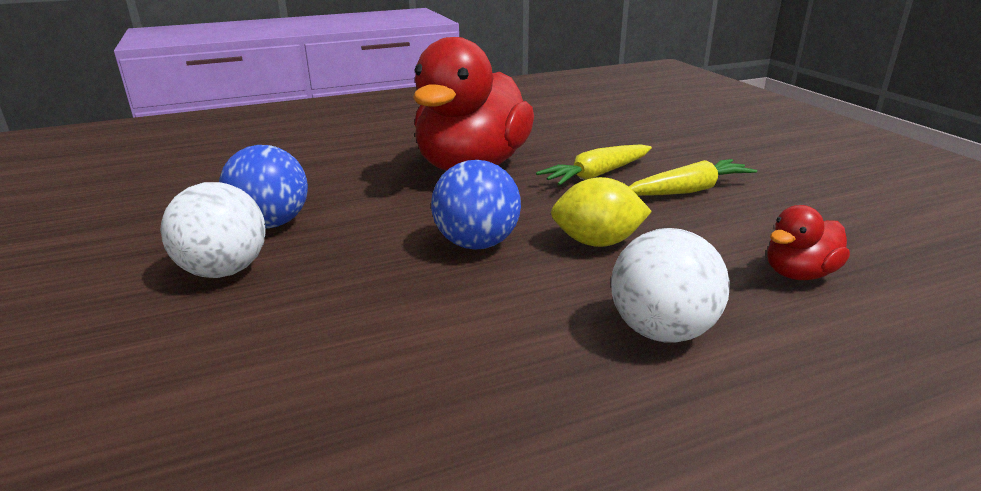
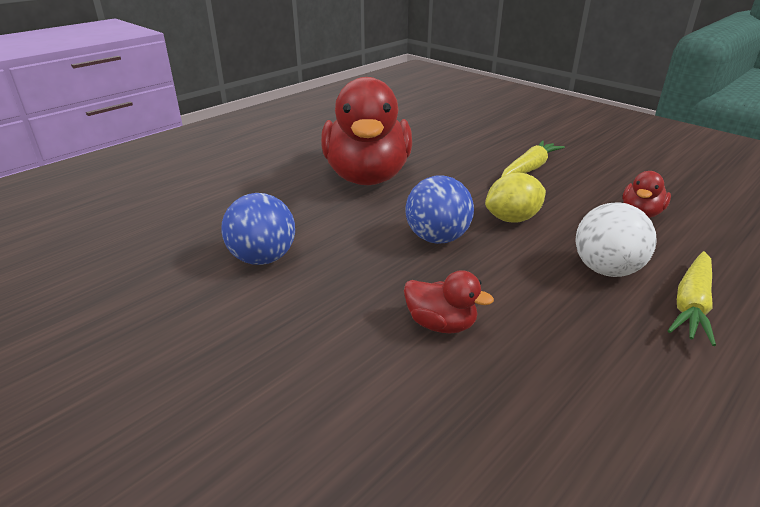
camera: 25 degrees left, 5 degrees up
white ball [161,182,265,278] -> none
yellow carrot [536,144,652,186] -> yellow carrot moved to [668,251,716,346]
none -> red duck [404,270,494,333]

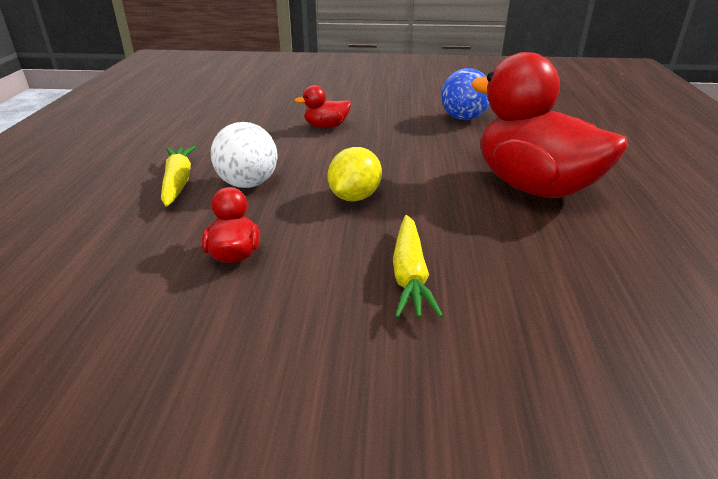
camera: 140 degrees right, 0 degrees up
blue ball [405,175,474,244] -> none

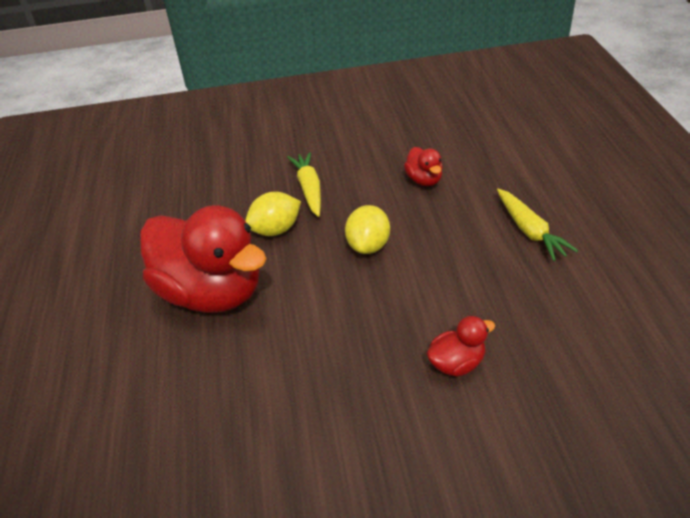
camera: 170 degrees right, 10 degrees up
white ball [211,122,277,188] -> none
blue ball [441,68,490,120] -> none
none -> yellow lemon [245,192,301,236]

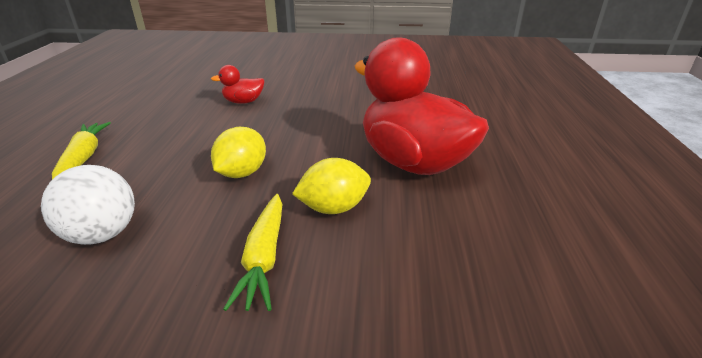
camera: 170 degrees left, 10 degrees down
red duck [404,147,443,186] -> white ball [41,165,135,245]

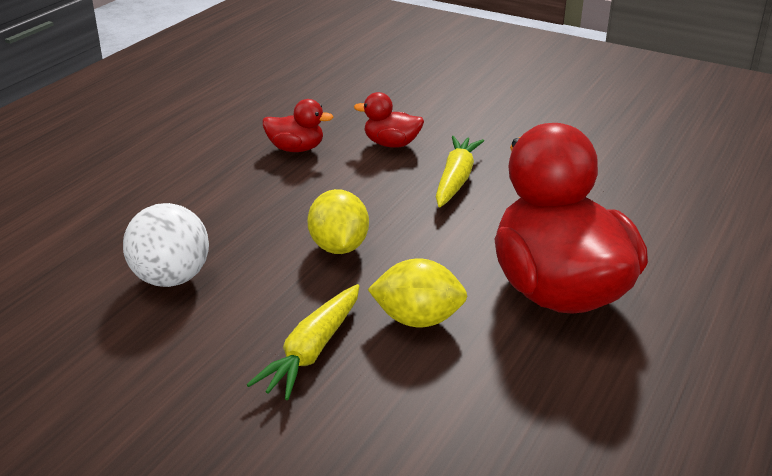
camera: 25 degrees right, 0 degrees up
yellow carrot [52,122,111,180] -> yellow carrot moved to [436,136,484,207]
yellow lemon [211,127,266,178] -> yellow lemon turned 60 degrees counterclockwise [307,189,369,254]
none -> red duck [262,99,334,152]

